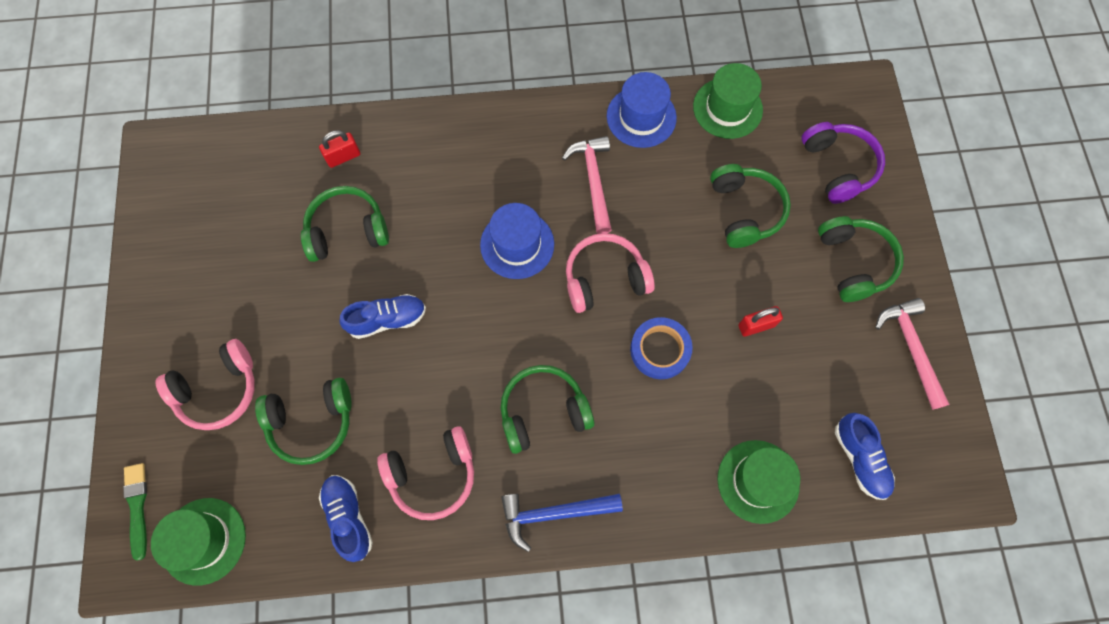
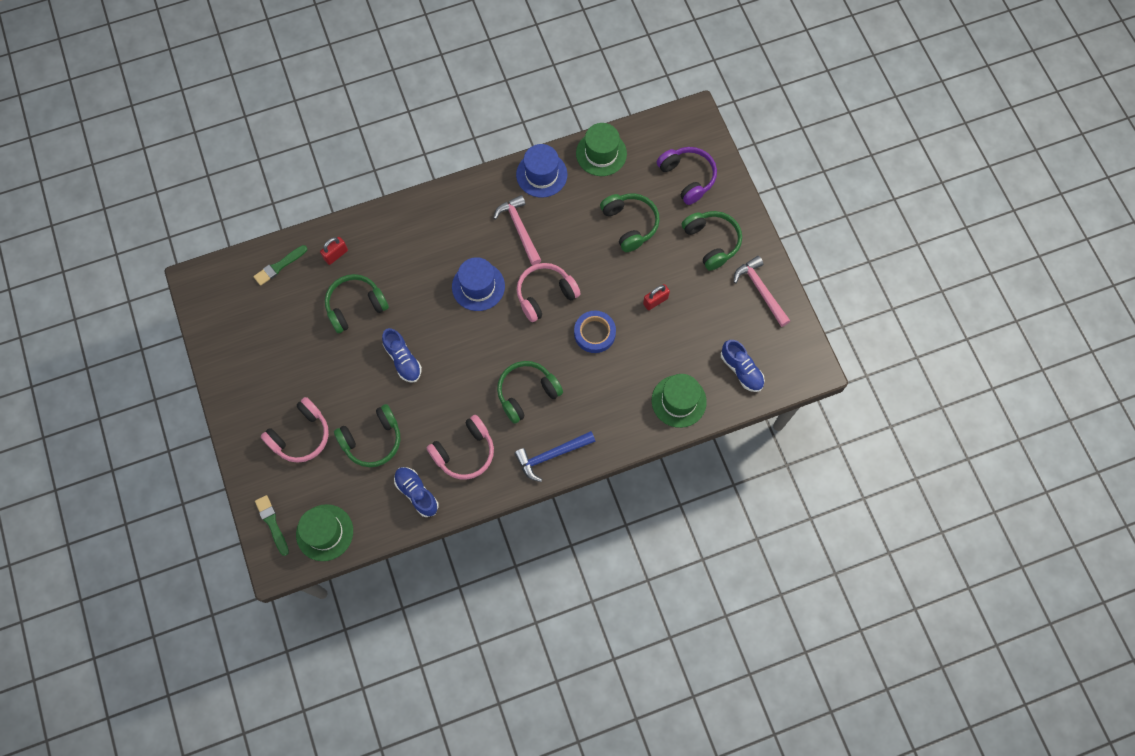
camera: 15 degrees left, 0 degrees up
blue shoe [340,294,426,339] -> blue shoe turned 90 degrees clockwise [382,328,422,383]
none -> green brush [253,245,307,286]

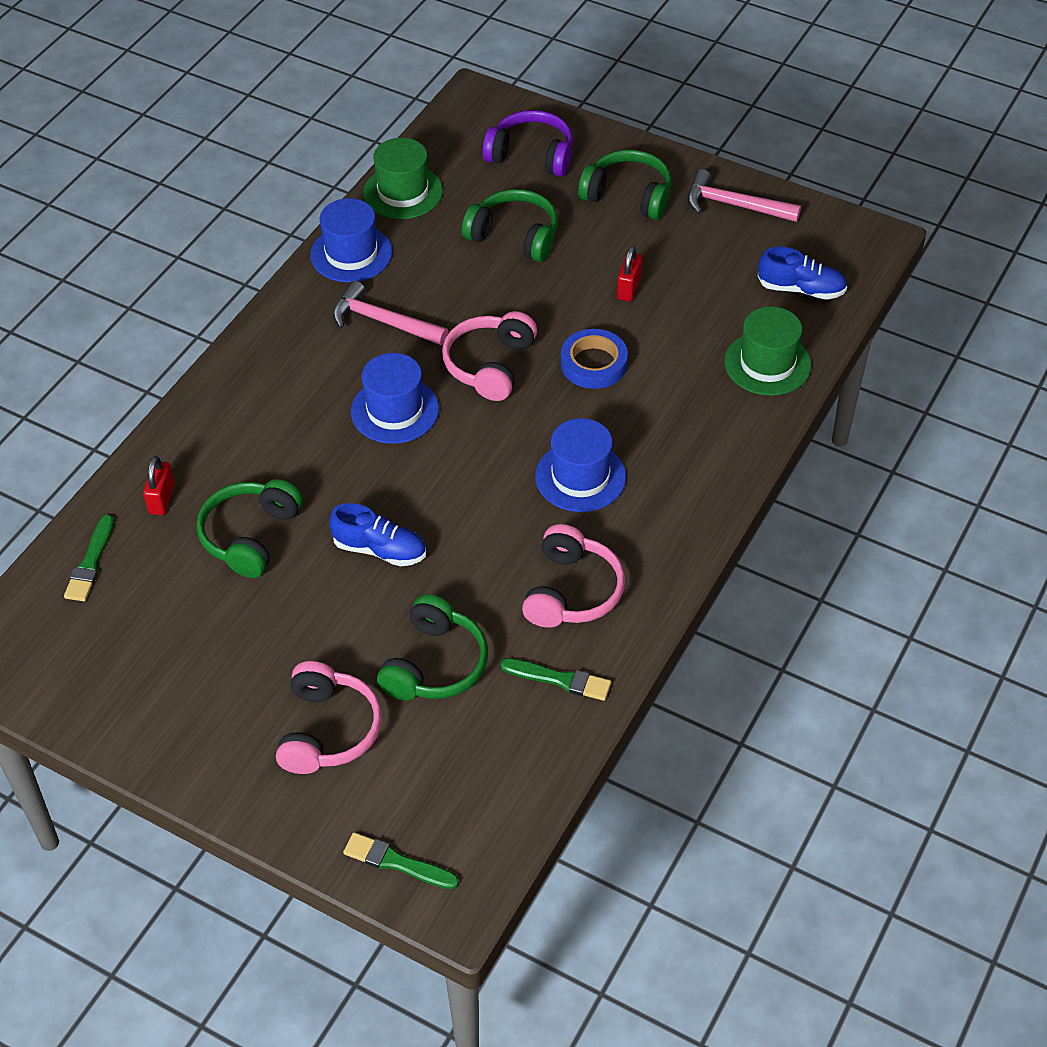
camera: 40 degrees left, 20 degrees down
green hat [296,504,353,561] -> none
blue shoe [394,467,439,517] -> green brush [500,658,611,701]
green headphones [497,361,563,424] -> blue hat [535,418,626,512]
blue hammer [514,431,595,482] -> none

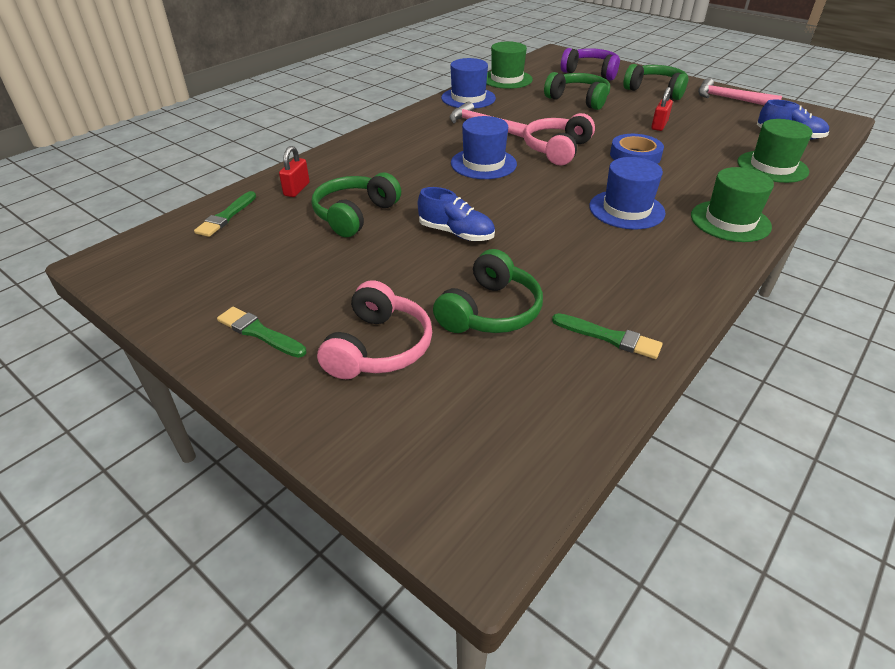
camera: 10 degrees right, 10 degrees down
green brush [343,832,459,889] -> green brush moved to [217,307,306,358]
pink headphones [522,524,625,628] -> none
none -> green hat [691,167,774,242]

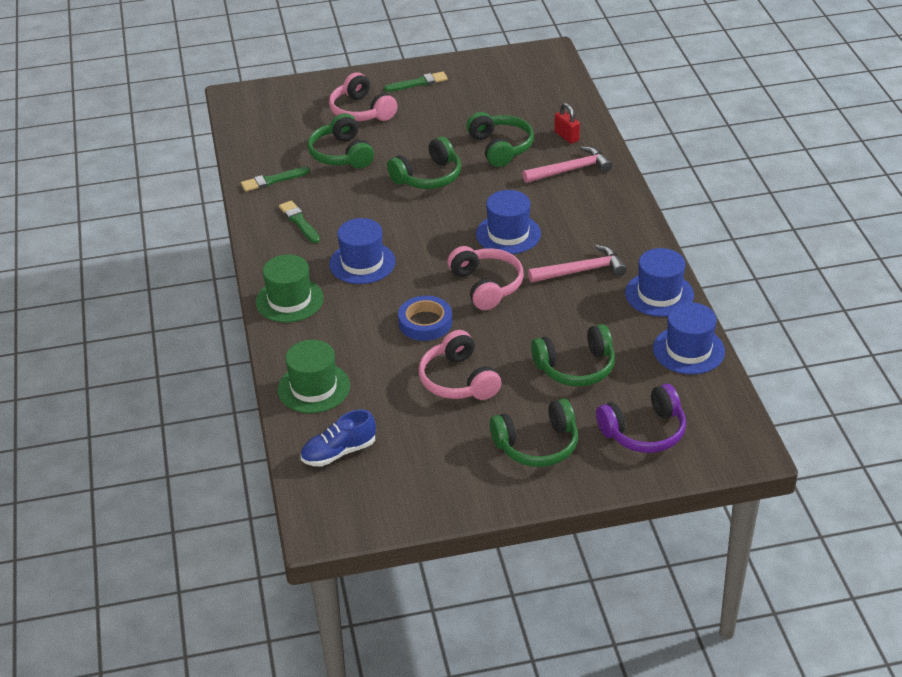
camera: 130 degrees right, 0 degrees up
green brush [194,191,256,237] -> green brush moved to [279,201,320,243]
blue shoe [418,187,495,241] -> green headphones [387,136,461,189]
green hat [486,41,533,89] -> blue hat [653,302,725,374]
red padlock [651,87,673,131] -> pink headphones [419,330,501,400]
pink hammer [698,78,782,105] -> pink hammer moved to [522,146,612,183]

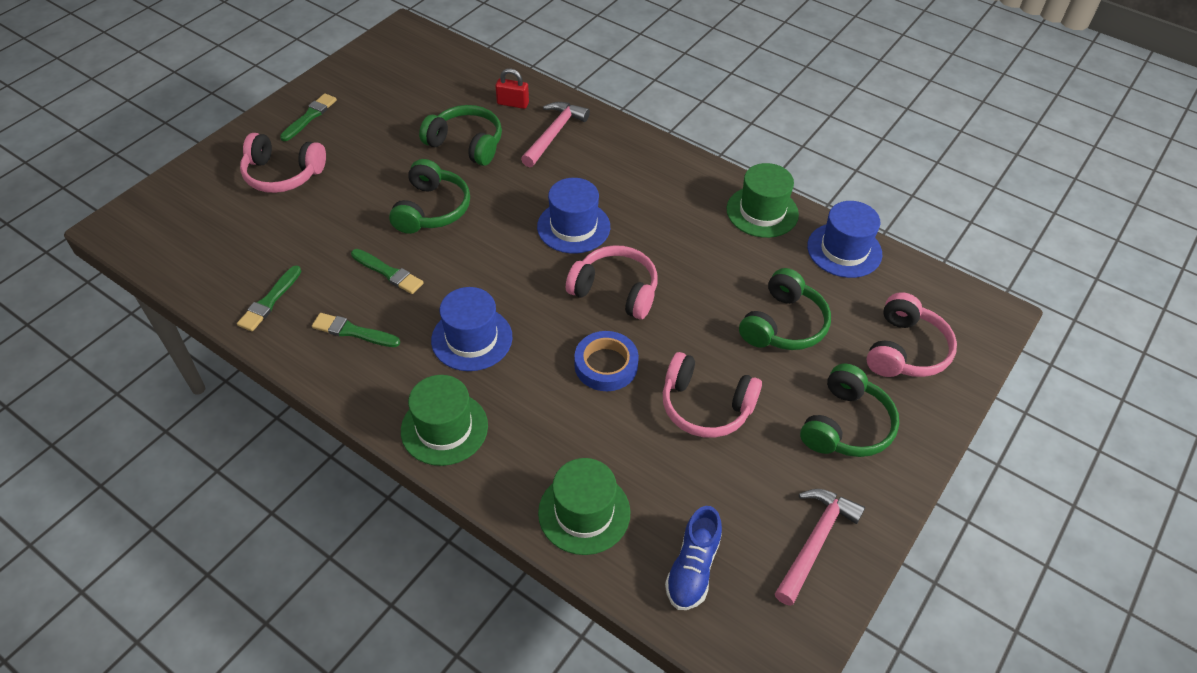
camera: 45 degrees left, 10 degrees up
green headphones [307,113,374,169] -> none
pink hammer [528,245,627,283] -> pink hammer moved to [775,489,865,606]
purple headphones [596,384,686,453] -> pink headphones [867,292,957,377]
blue hat [625,248,694,317] -> green hat [726,163,799,238]
none -> green brush [351,249,424,294]

